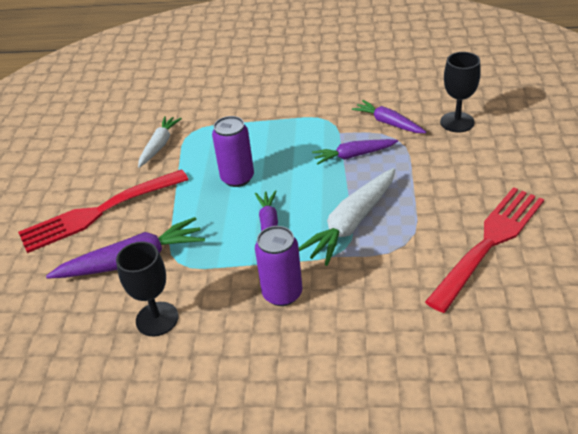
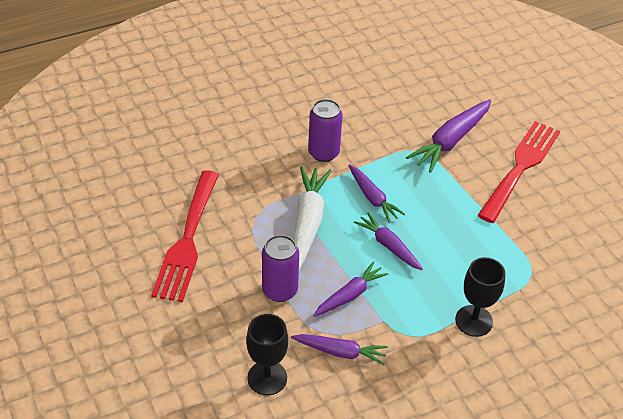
camera: 145 degrees right, 5 degrees up
black goblet [116,242,178,336] -> black goblet moved to [455,257,506,337]
white carrot [138,116,182,168] -> none
purple can [212,116,254,187] -> purple can moved to [262,235,299,302]
none -> purple carrot [354,212,423,270]

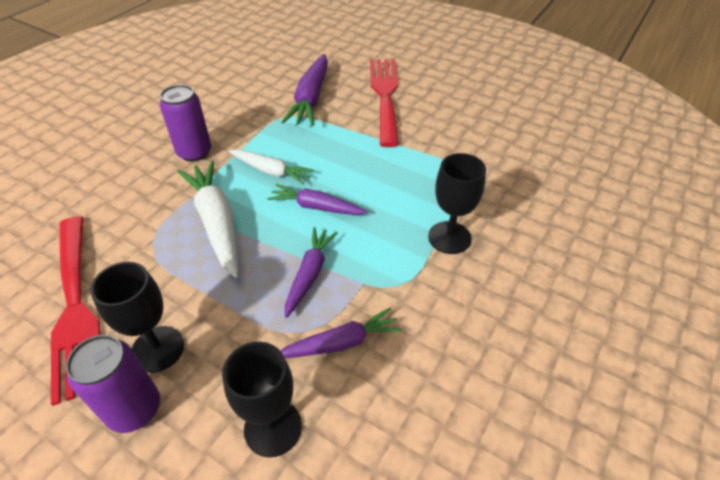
camera: 30 degrees left, 0 degrees up
purple can [262,235,299,302] -> purple can moved to [66,335,160,433]
purple carrot [348,165,405,222] -> white carrot [228,150,314,185]
none -> black goblet [90,262,184,373]

